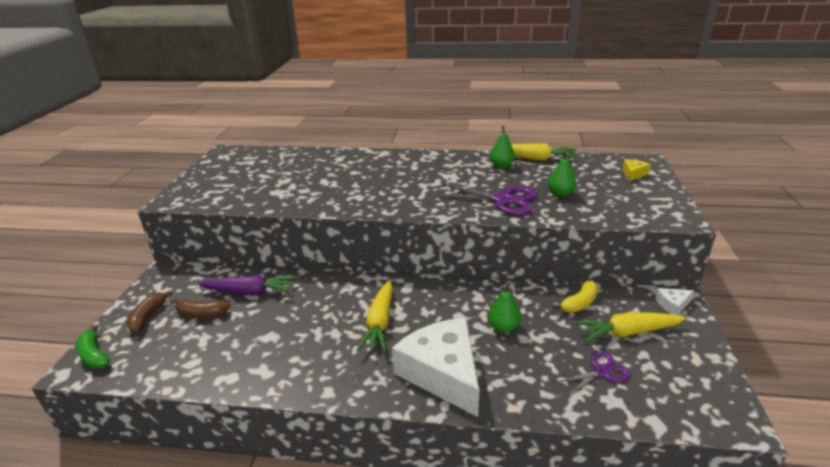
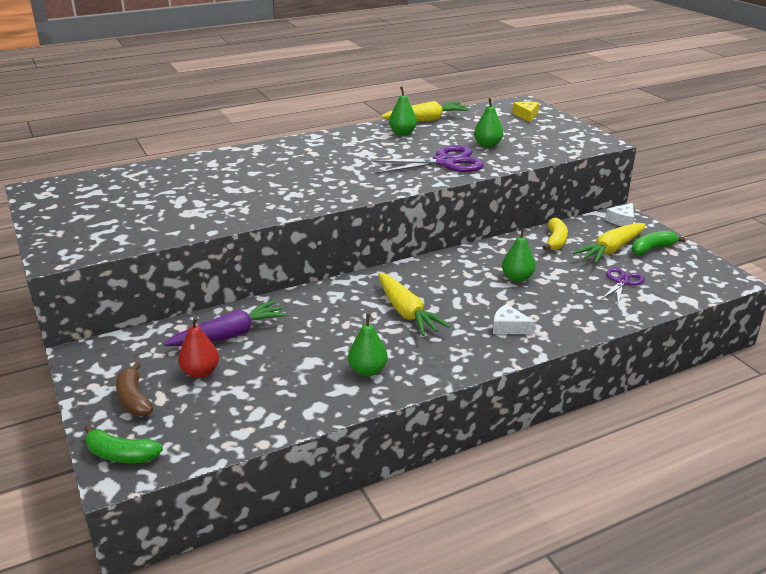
camera: 35 degrees left, 0 degrees up
brown banana [173,298,231,318] -> red pear [178,317,219,378]
white cheese [392,318,479,417] -> white cheese [493,304,535,334], size x0.41
none -> green pear [348,314,388,376]
none -> green banana [632,231,685,255]

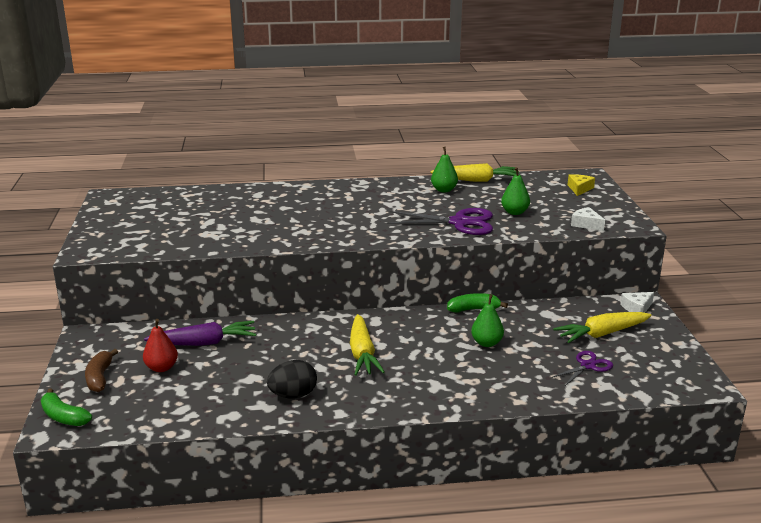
camera: 20 degrees right, 5 degrees down
green pear [348,314,388,376] -> black egg [267,360,317,399]
white cheese [493,304,535,334] -> white cheese moved to [571,207,605,231]
yellow banana [543,218,568,250] -> none
green banana [632,231,685,255] -> green banana moved to [447,293,508,313]

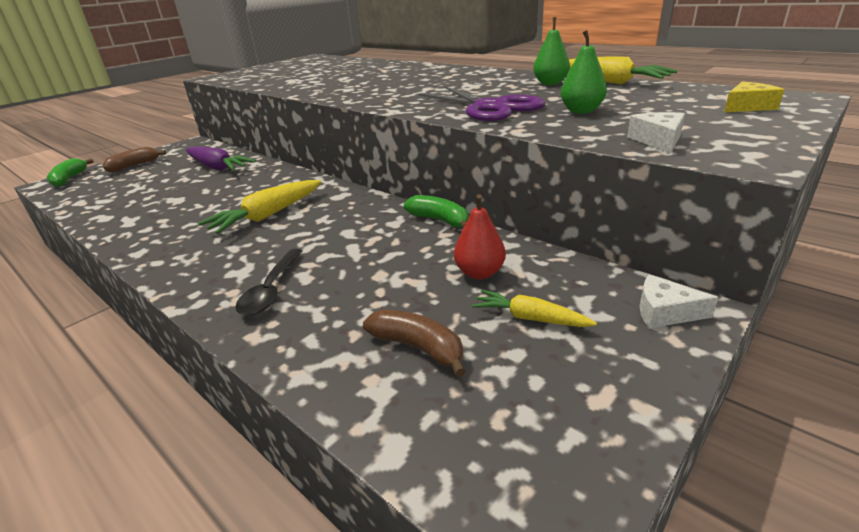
camera: 50 degrees right, 5 degrees up
red pear [143,319,178,372] -> red pear moved to [454,194,506,279]
black egg [267,360,317,399] -> none
green pear [471,294,504,347] -> none
purple scissors [551,351,613,387] -> brown banana [363,310,466,377]
yellow carrot [553,312,652,343] -> yellow carrot [472,290,597,327], size x0.60
none -> black spoon [236,249,303,316]

